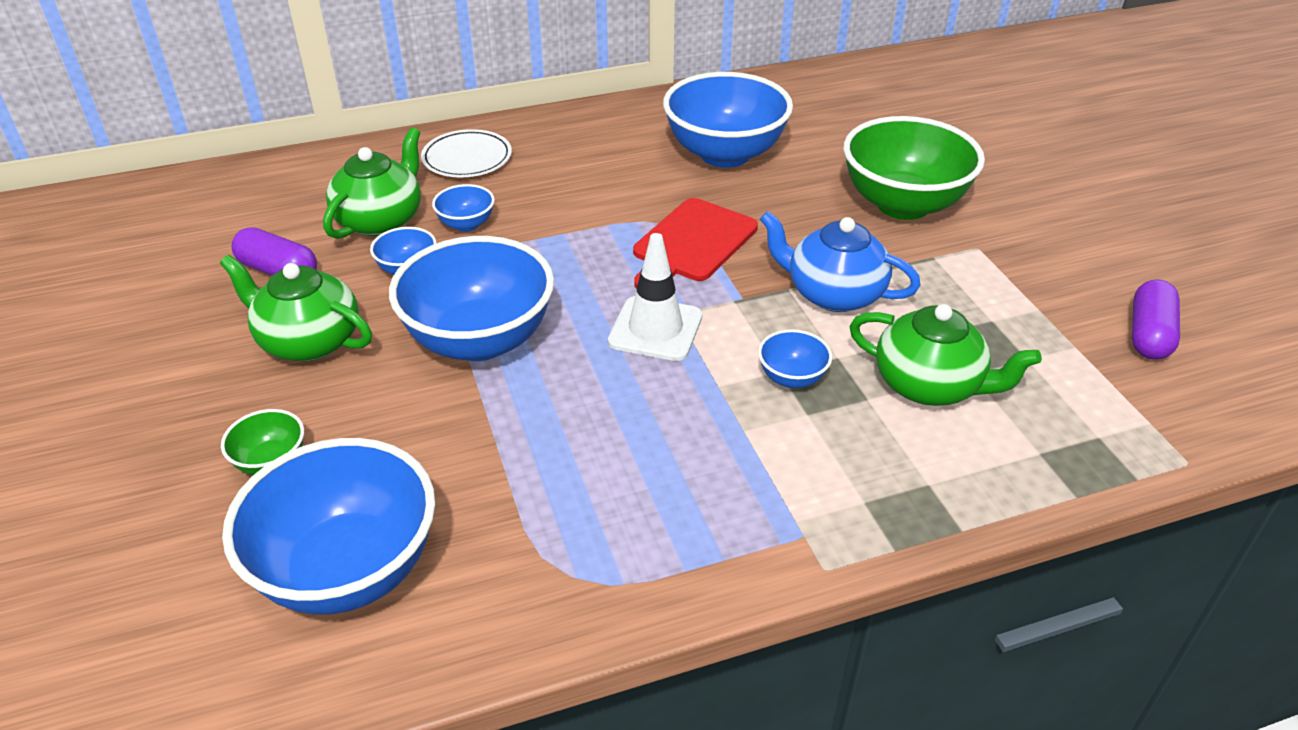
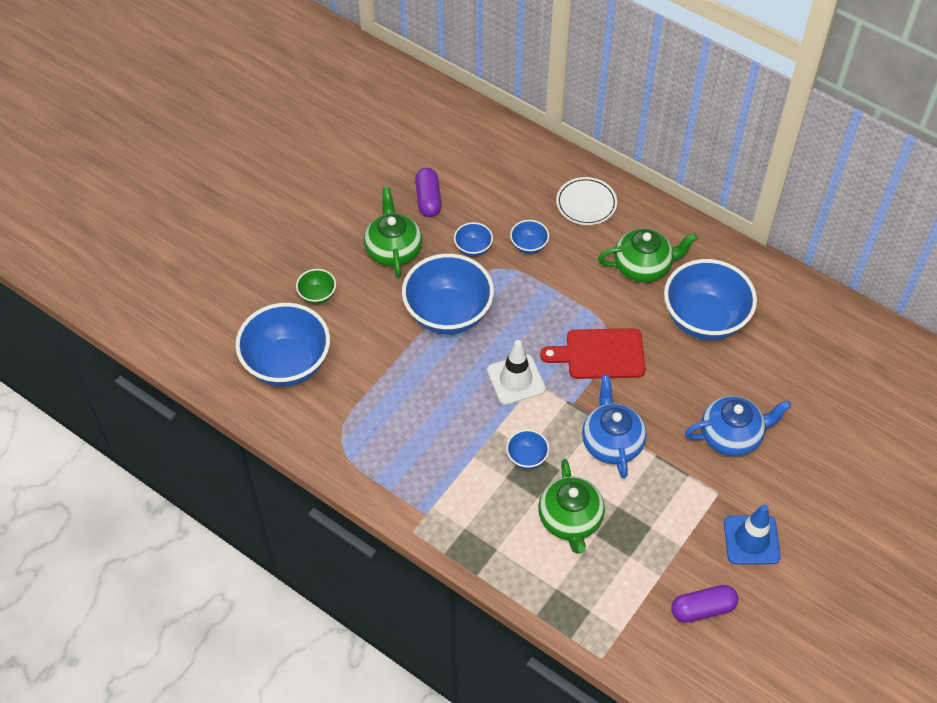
camera: 55 degrees right, 15 degrees up
green teapot [323,127,421,239] -> green teapot moved to [598,228,698,283]
green bowl [844,116,985,220] -> blue teapot [685,396,791,456]
none -> blue traffic cone [724,504,781,565]

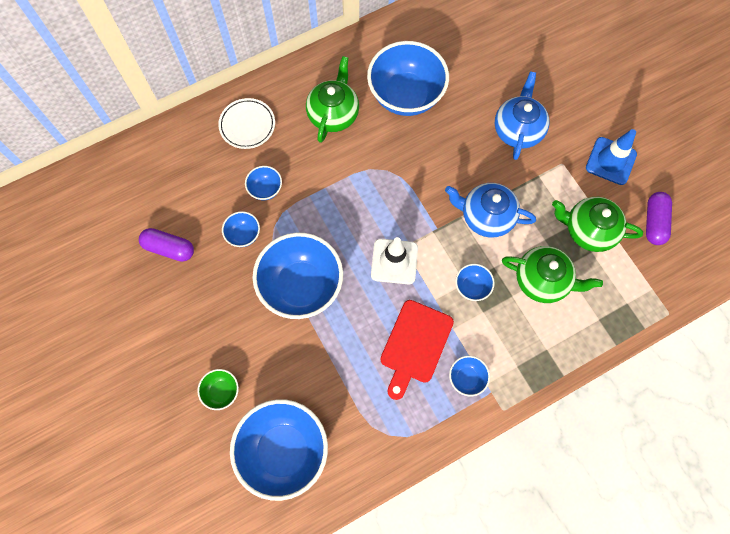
camera: 65 degrees left, 15 degrees up
green teapot [364,187,422,278] -> green teapot moved to [552,197,643,252]
red cutting board [540,328,645,379] -> red cutting board moved to [380,300,454,400]
none -> blue bowl [449,356,490,396]

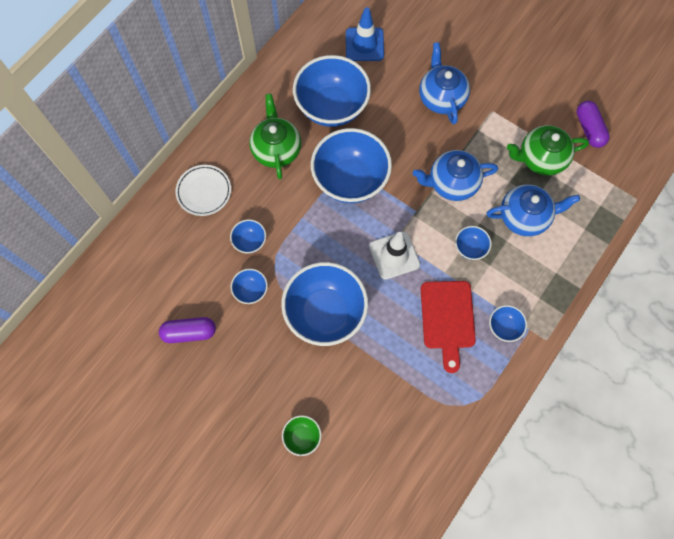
camera: 25 degrees left, 0 degrees up
blue bowl [230,399,328,501] -> blue bowl moved to [311,128,392,203]
green teapot [502,246,603,303] -> blue teapot [487,184,580,236]
blue traffic cone [586,129,637,185] -> blue traffic cone moved to [346,7,384,61]

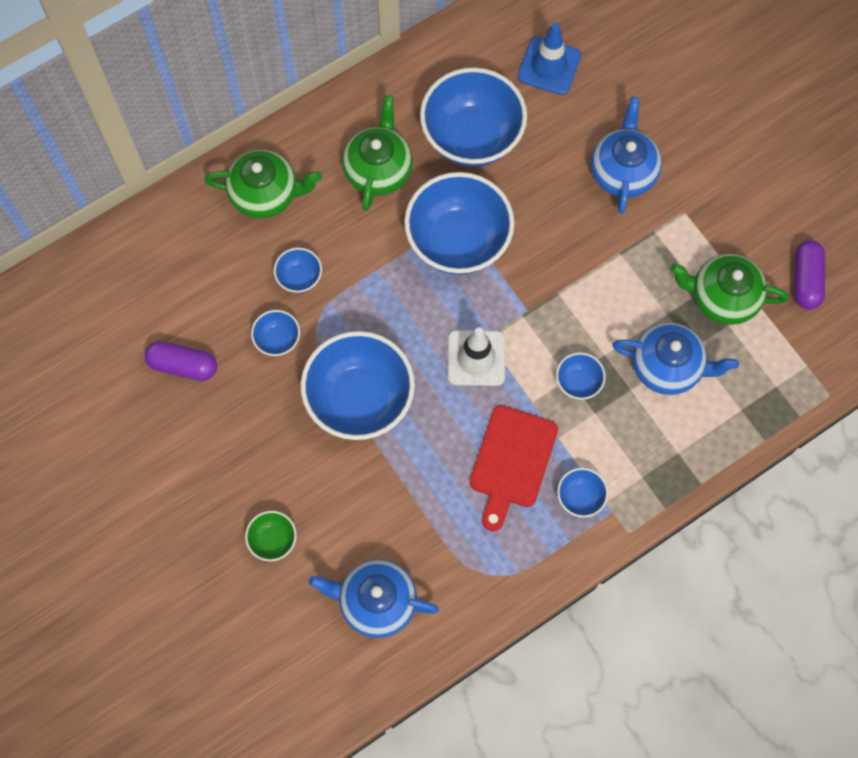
camera: 20 degrees right, 0 degrees up
white plate [175,165,231,216] -> green teapot [204,150,322,219]
blue teapot [413,150,498,201] -> blue teapot moved to [309,559,439,638]

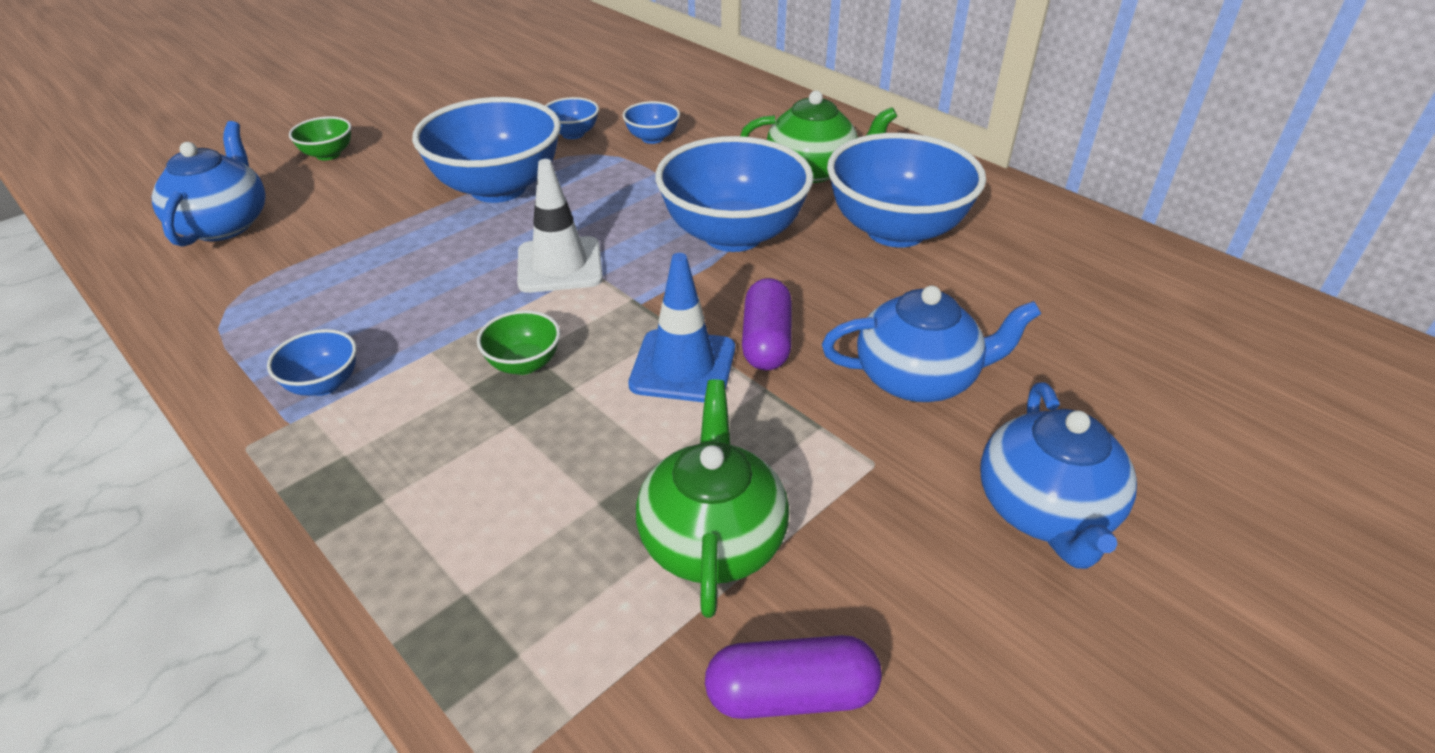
camera: 80 degrees right, 30 degrees down
purple capsule [145,341,217,381] -> purple capsule moved to [742,278,792,370]
green teapot [204,150,322,219] -> none
red cutting board [470,405,558,531] -> none
blue traffic cone [518,23,581,95] -> blue traffic cone moved to [628,253,735,402]
blue bowl [556,352,606,400] -> green bowl [477,310,560,375]
blue teapot [612,322,739,395] -> blue teapot moved to [980,382,1137,569]

